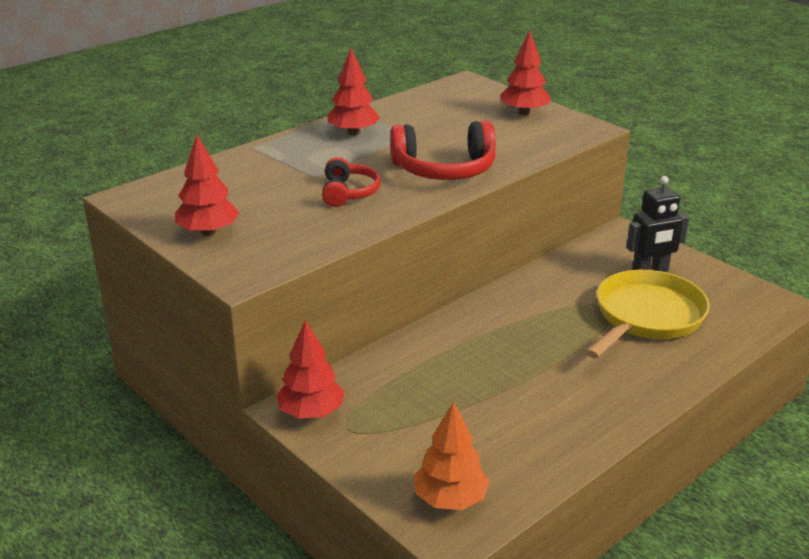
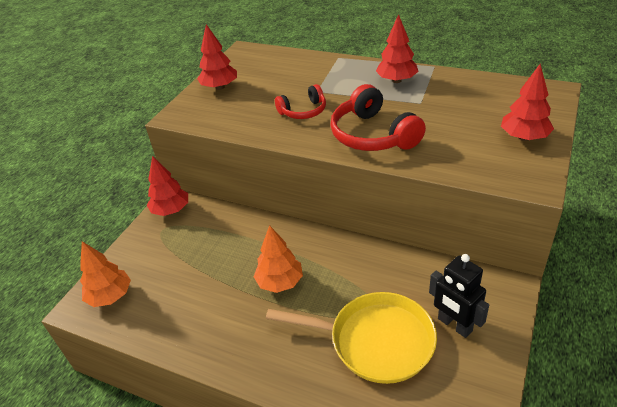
camera: 70 degrees right, 10 degrees up
none -> orange tree [254,225,303,293]

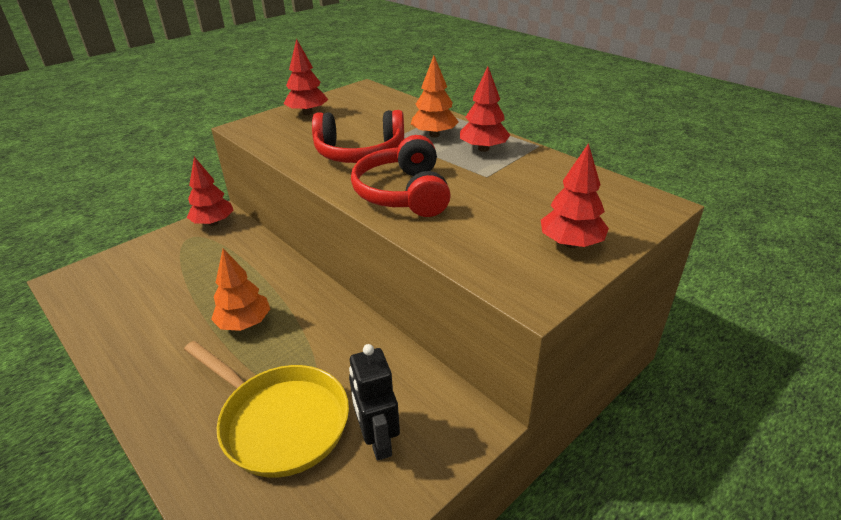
camera: 20 degrees right, 5 degrees down
orange tree [80,241,131,307] -> orange tree moved to [411,56,459,137]
red headphones [275,84,326,119] -> red headphones [312,110,404,163], size x1.67

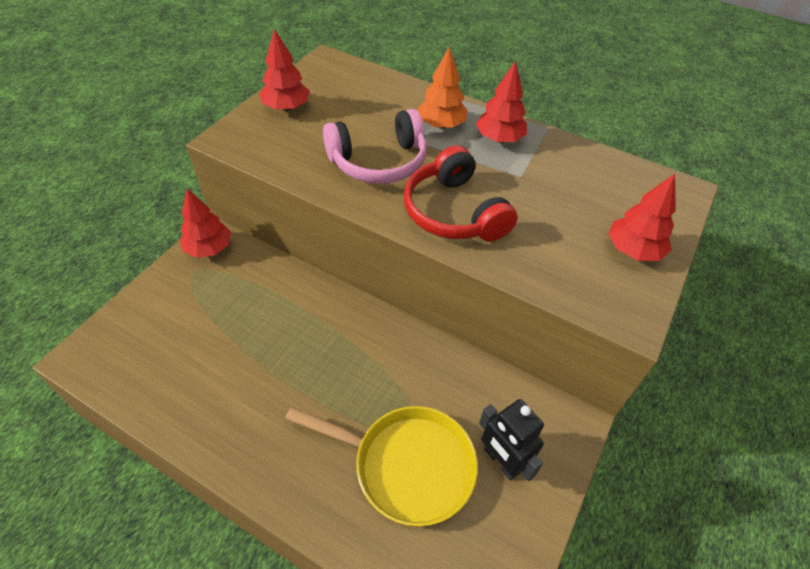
camera: 20 degrees left, 15 degrees up
orange tree [211,249,270,331] -> none
red headphones [312,110,404,163] -> pink headphones [323,109,427,184]

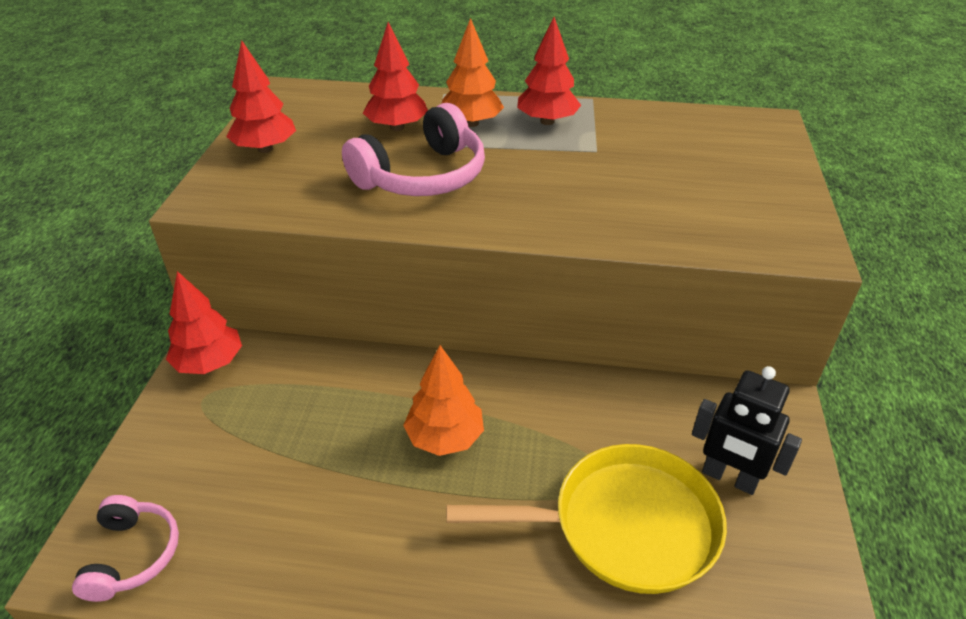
camera: 20 degrees left, 10 degrees down
red headphones [404,145,517,241] -> none
red tree [609,174,675,261] -> red tree moved to [363,22,428,131]
none -> pink headphones [72,495,179,602]
none -> orange tree [403,345,484,456]

